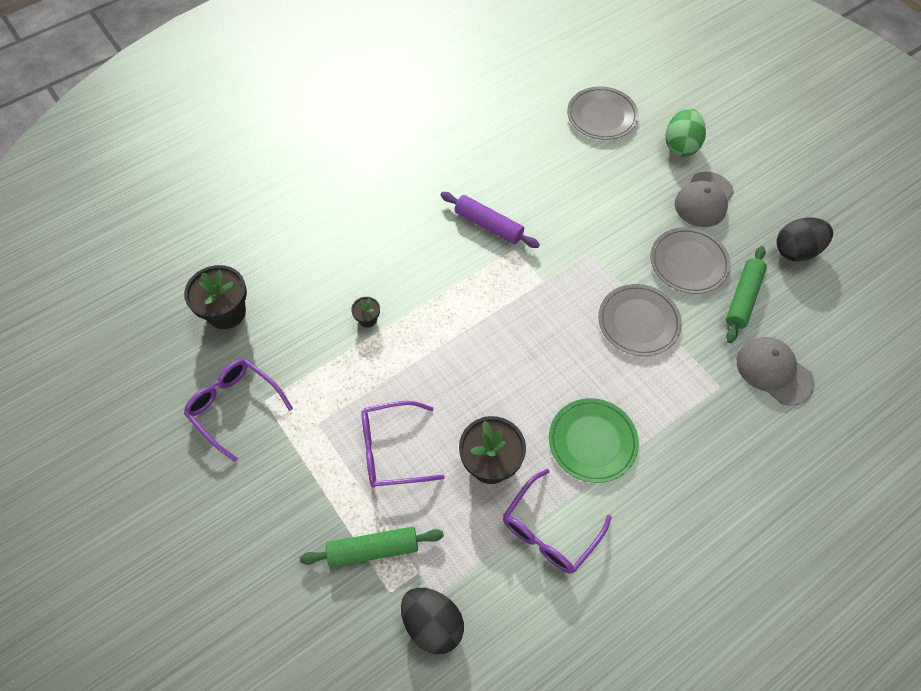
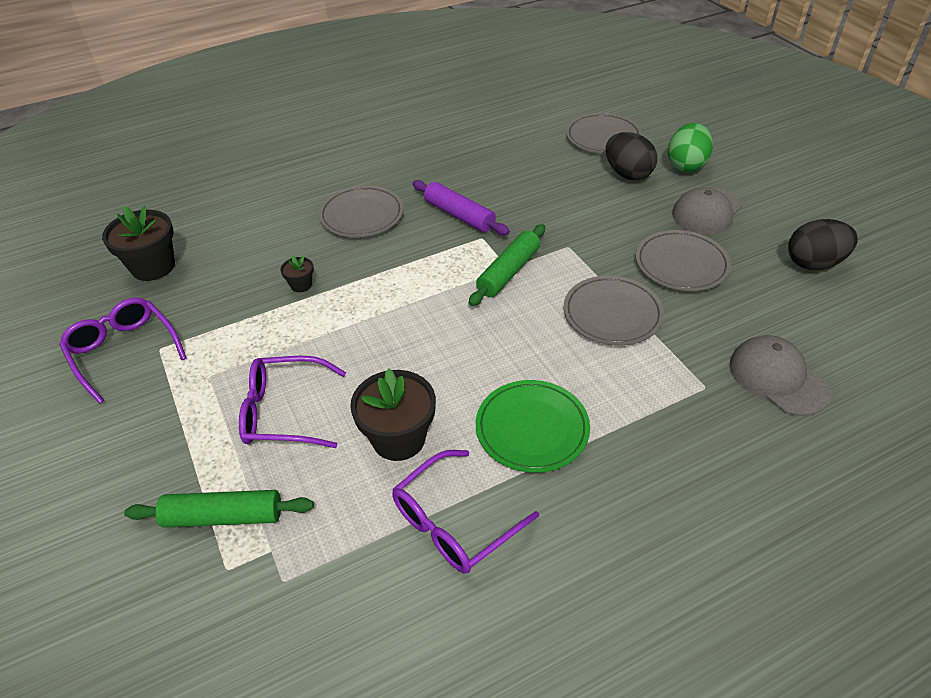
camera: 10 degrees right, 15 degrees down
black egg [401,588,464,654] -> black egg moved to [606,132,657,180]
green rolling pin [726,246,767,343] -> green rolling pin moved to [469,224,546,306]
none -> grey plate [319,185,404,237]

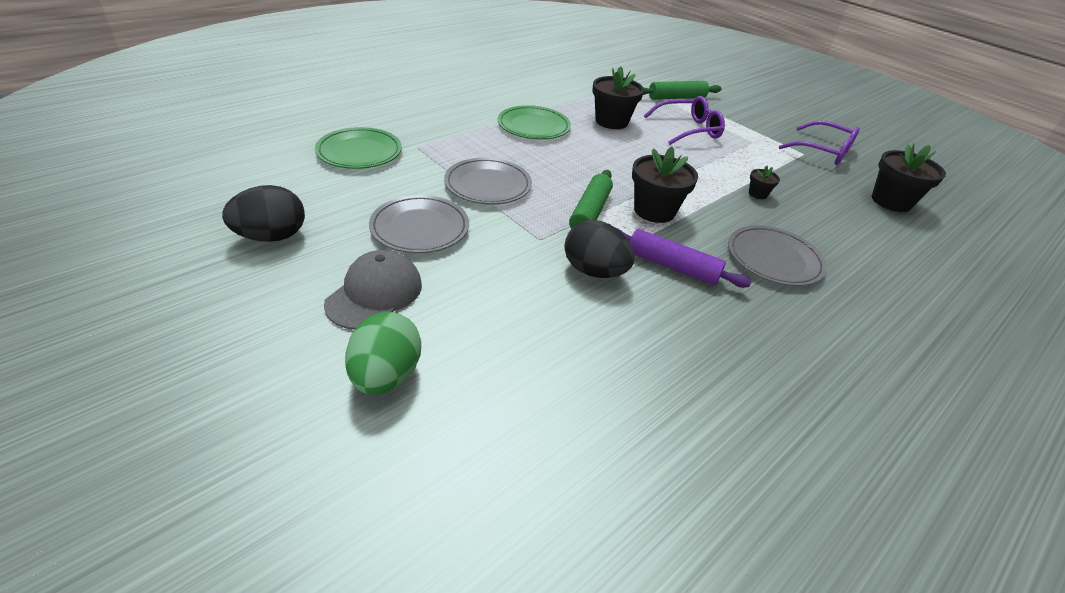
camera: 160 degrees right, 5 degrees down
purple glasses [392,450,539,573] -> none
grey plate [566,113,643,154] -> none
black egg [606,132,657,180] -> black egg moved to [564,220,634,278]
grey cap [729,335,831,416] -> green plate [315,127,402,169]
none -> black flower pot [632,146,698,223]

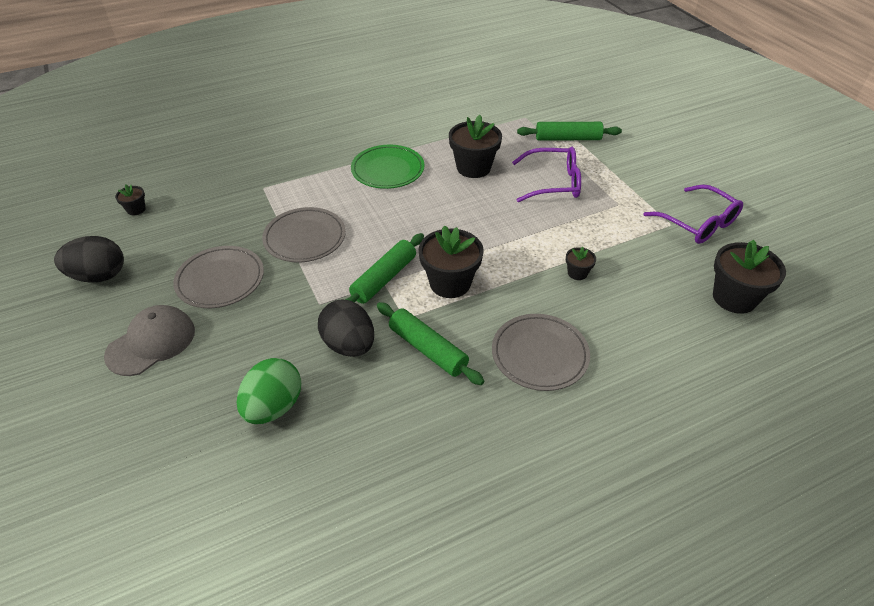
camera: 20 degrees right, 5 degrees up
green plate [315,127,402,169] -> none
green egg [345,312,421,395] -> green egg moved to [237,358,301,424]
purple rolling pin [617,228,751,288] -> green rolling pin [377,302,485,385]
none -> black flower pot [115,184,146,215]

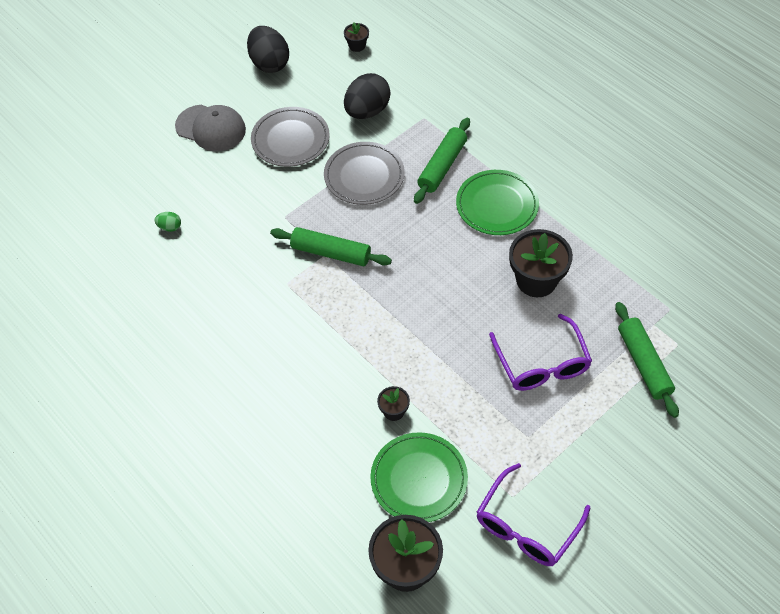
camera: 75 degrees right, 10 degrees up
green egg [237,358,301,424] -> green egg [154,212,181,232], size x0.45
black egg [318,300,374,357] -> black egg moved to [344,73,390,119]
green rolling pin [377,302,485,385] -> green rolling pin moved to [414,118,470,204]
black flower pot [419,225,484,298] -> none
grey plate [492,314,590,391] -> none
none -> green plate [370,432,468,522]

